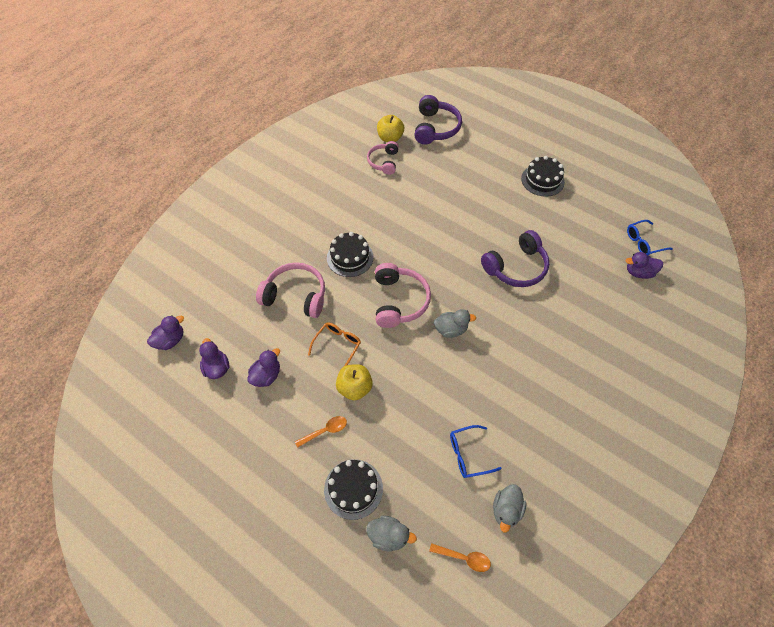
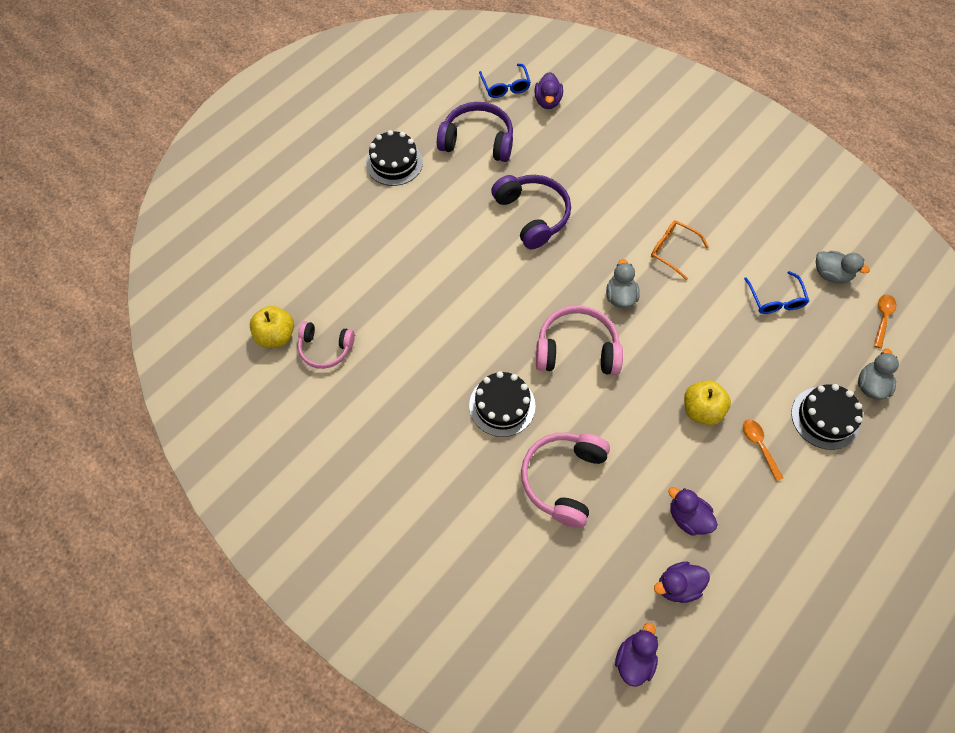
camera: 85 degrees left, 5 degrees up
purple duck [147,315,184,350] -> purple duck turned 60 degrees clockwise [615,622,658,687]
orange glasses [308,322,361,366] -> orange glasses moved to [651,220,709,280]
purple headphones [414,95,462,144] -> purple headphones moved to [437,102,513,162]

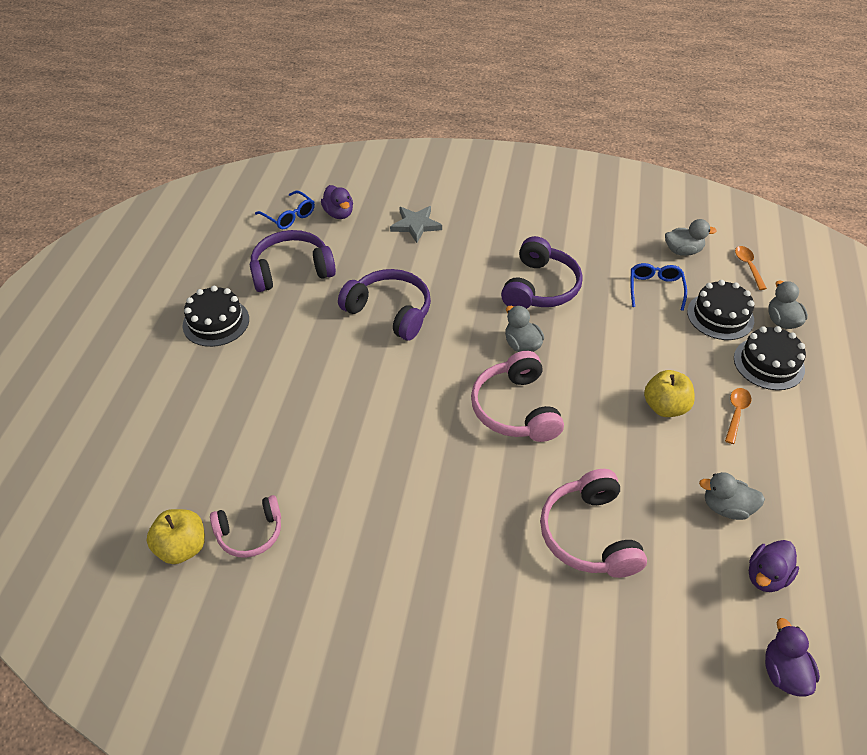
camera: 30 degrees left, 15 degrees down
black cake [469,371,536,437] -> black cake moved to [687,280,755,340]
pink headphones [536,305,623,375] -> pink headphones turned 75 degrees counterclockwise [471,351,564,442]
orange glasses [651,220,709,280] -> purple headphones [501,236,583,309]
purple duck [668,487,718,536] -> grey duck [699,472,765,520]
orange spoon [743,419,783,481] -> orange spoon turned 75 degrees clockwise [725,388,751,444]
blue glasses [744,271,809,314] -> blue glasses turned 135 degrees counterclockwise [631,263,687,311]
none -> grey star [390,206,442,243]

